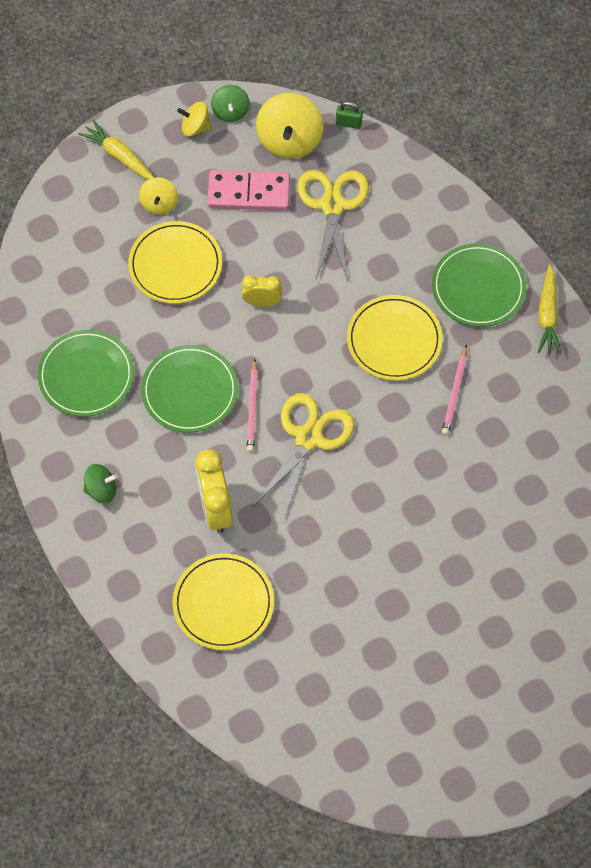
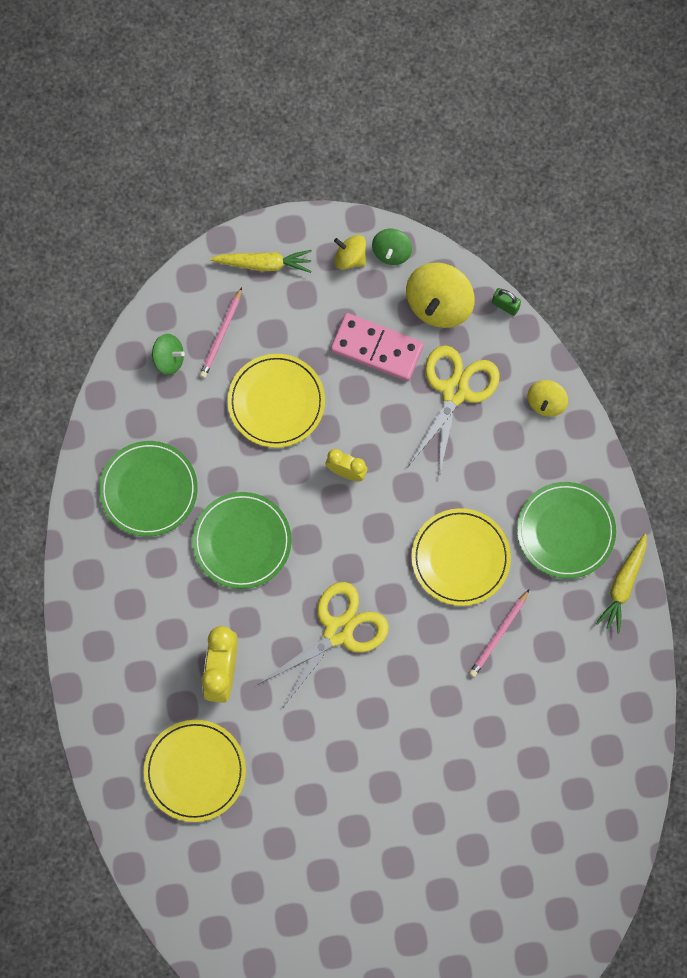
camera: 20 degrees right, 10 degrees up
yellow carrot [78,119,155,180] -> yellow carrot turned 120 degrees clockwise [210,250,312,273]
green spinning top [83,464,118,504] -> green spinning top moved to [152,334,185,375]
yellow spinning top [139,177,178,215] -> yellow spinning top moved to [528,380,568,417]
pink pencil [247,359,258,452] -> pink pencil moved to [199,287,242,378]

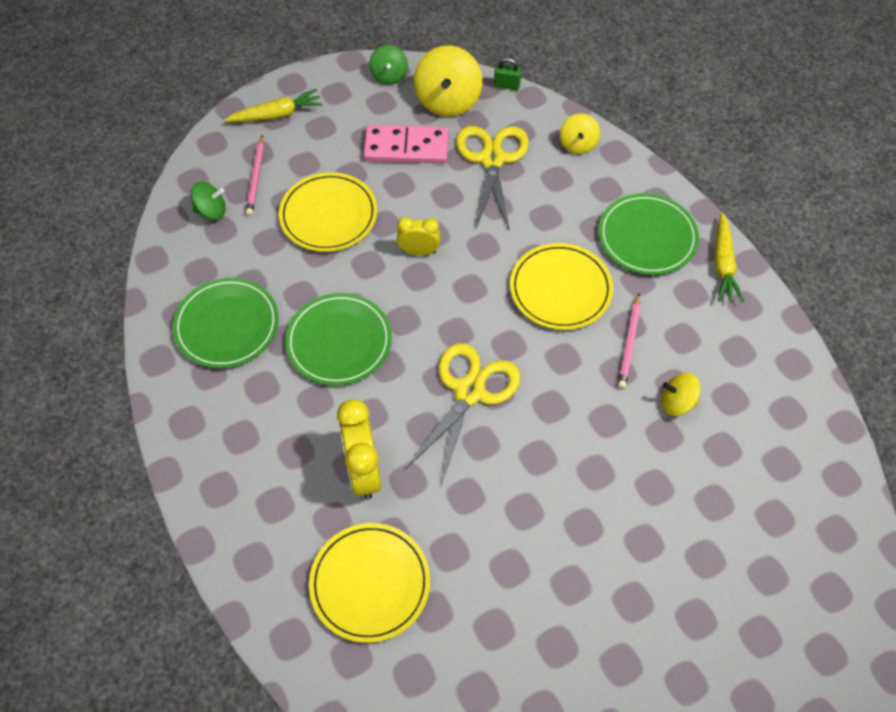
camera: 20 degrees left, 15 degrees down
yellow spinning top [334,235,366,270] -> yellow spinning top moved to [661,373,701,416]

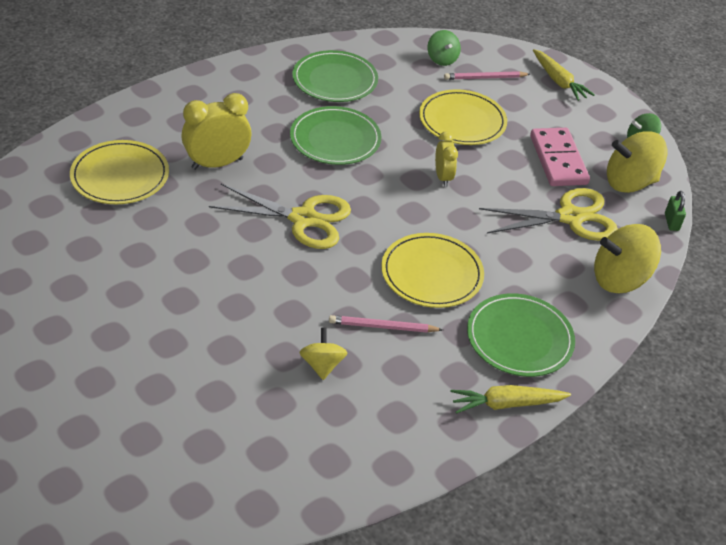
camera: 75 degrees right, 15 degrees down
yellow spinning top [560,113,600,154] -> yellow spinning top [594,224,661,293], size x1.74

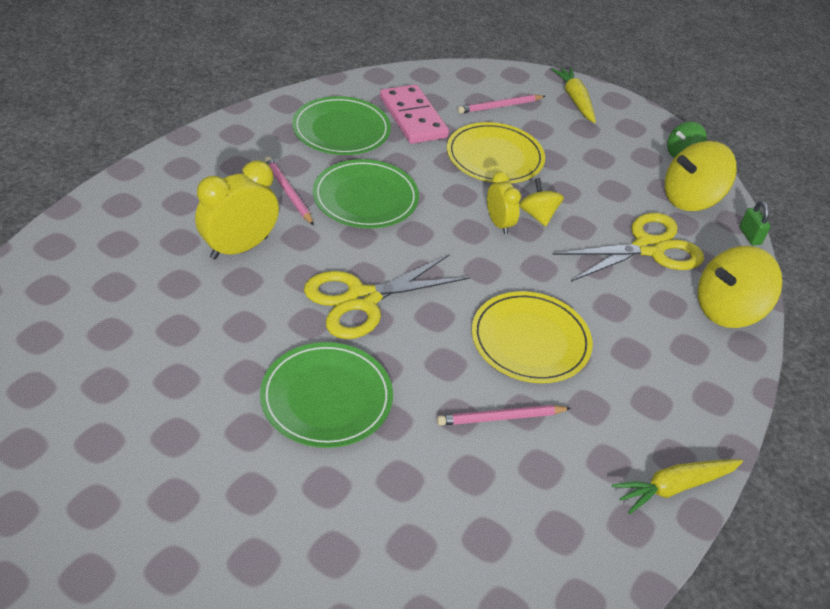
camera: 15 degrees left, 0 degrees up
yellow plate [70,140,169,204] -> none
yellow scissors [209,184,351,249] -> yellow scissors turned 150 degrees clockwise [304,254,470,339]
yellow spinning top [299,328,347,380] -> yellow spinning top moved to [519,178,564,227]
green spinning top [428,30,461,66] -> none
green plate [467,293,575,377] -> green plate moved to [260,342,393,448]
pink domino [530,128,590,186] -> pink domino moved to [380,84,449,144]
yellow carrot [533,49,595,101] -> yellow carrot turned 150 degrees counterclockwise [551,67,596,123]
none -> pink pencil [264,157,314,226]

